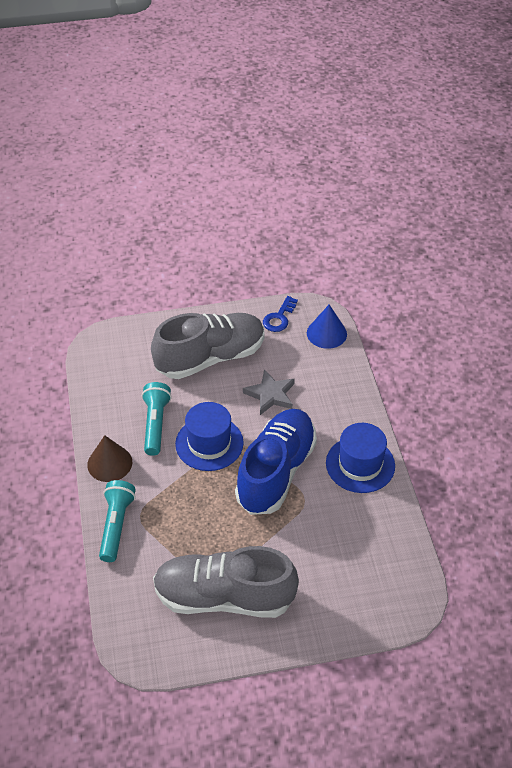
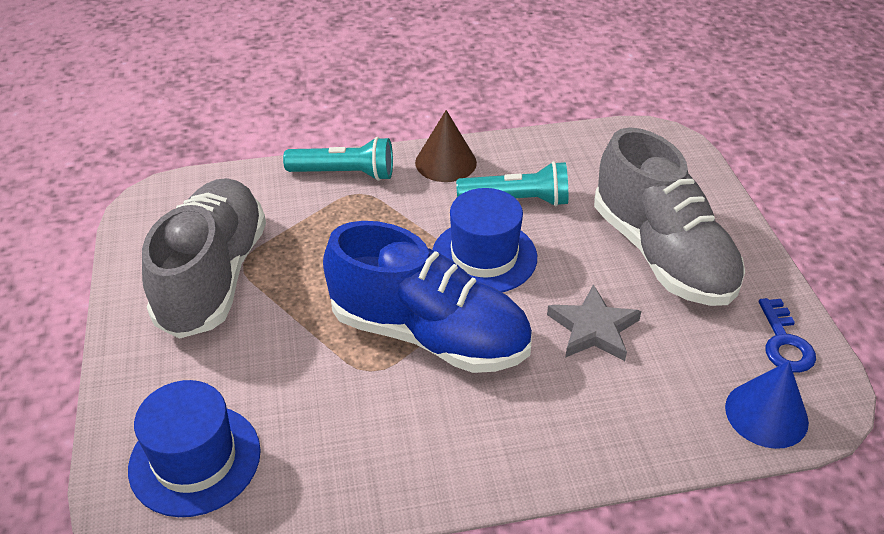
camera: 90 degrees right, 5 degrees down
blue key [263,296,298,332] -> blue key turned 120 degrees counterclockwise [759,298,816,373]
blue hat [326,423,395,493] -> blue hat moved to [128,380,261,517]

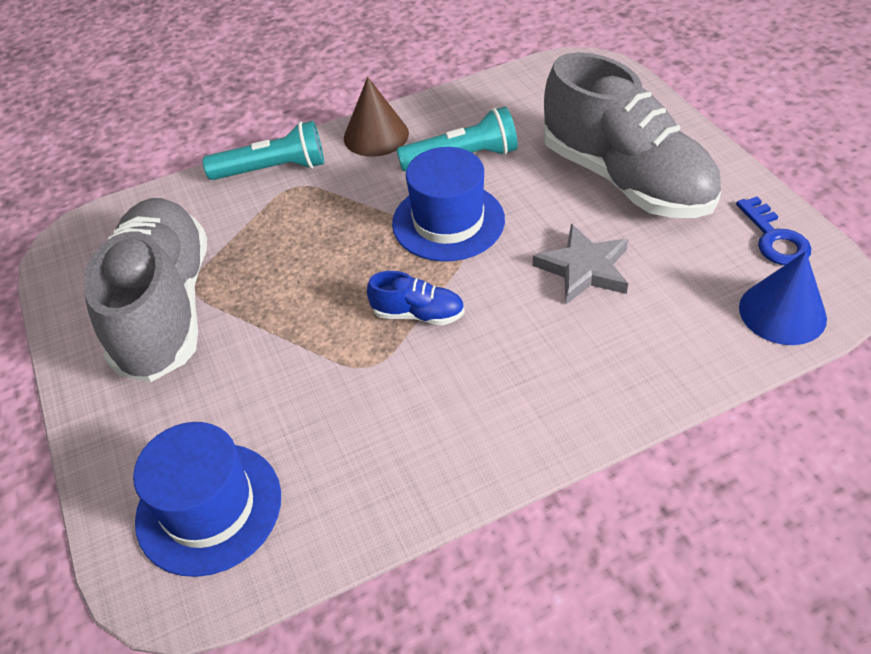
camera: 10 degrees left, 5 degrees up
blue shoe [323,221,532,373] -> blue shoe [367,271,465,325], size x0.41

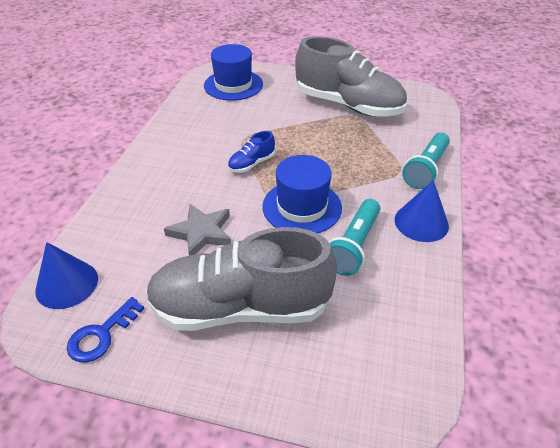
camera: 125 degrees right, 5 degrees down
brown cone [344,77,409,157] -> blue cone [394,180,449,242]
blue key [736,197,811,265] -> blue key turned 75 degrees counterclockwise [67,297,144,363]

